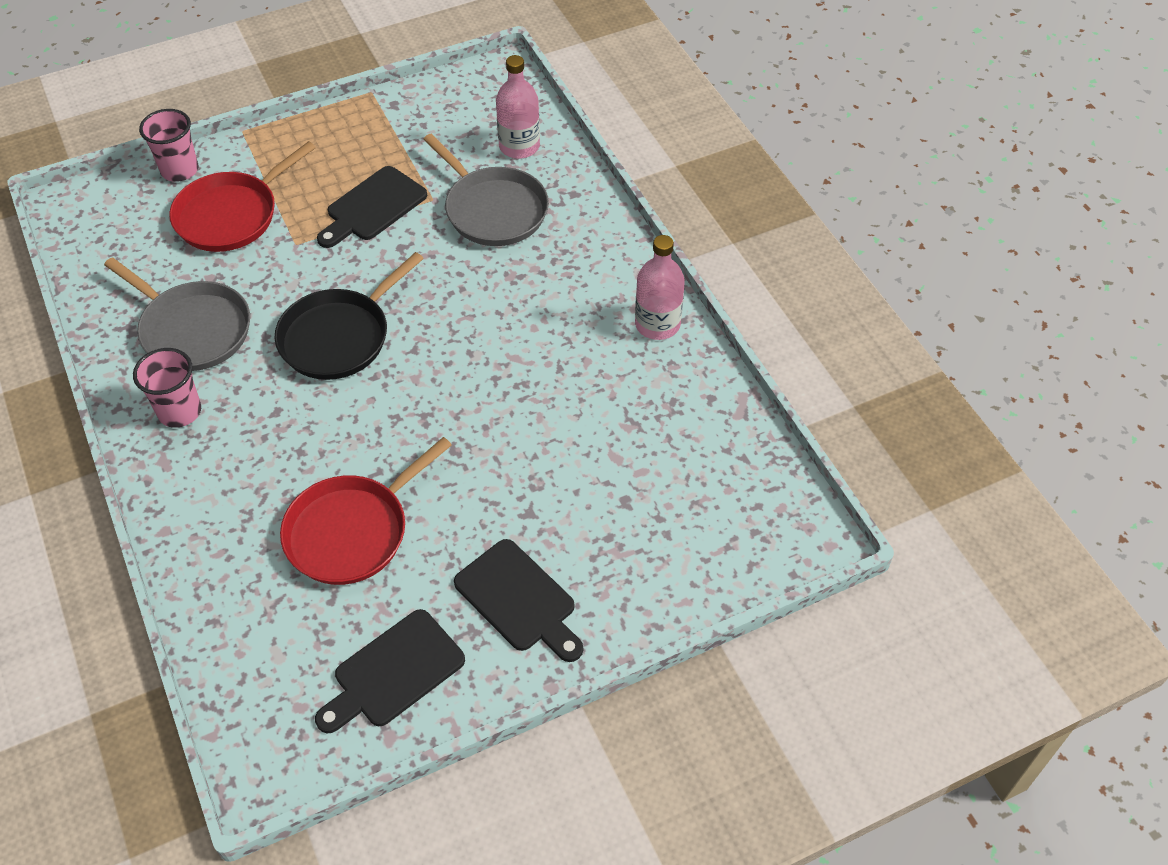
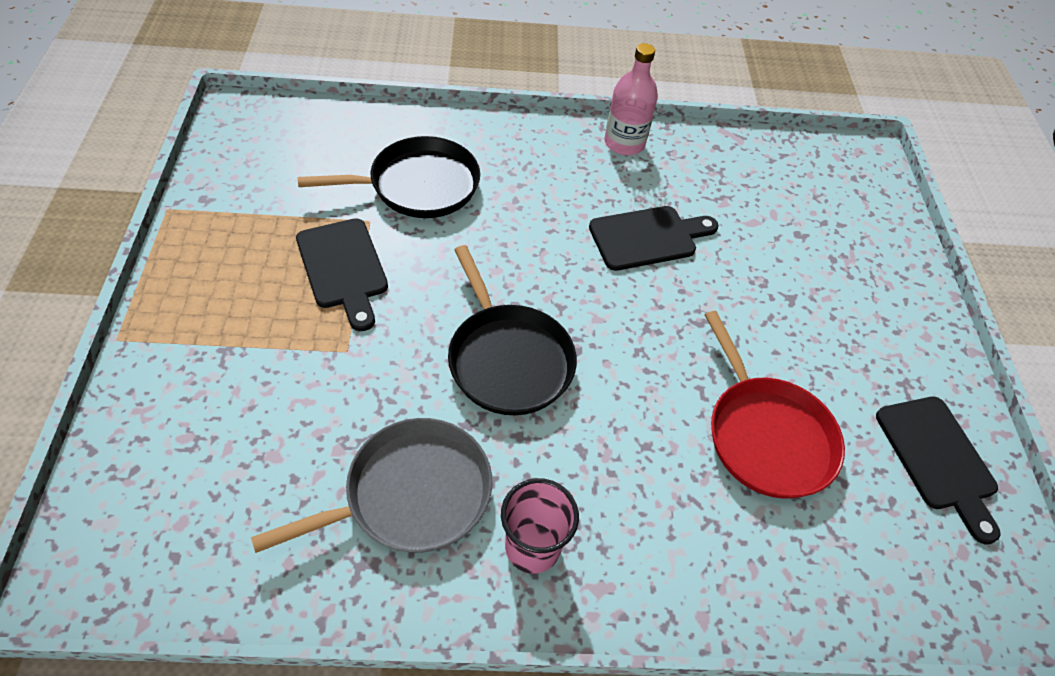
camera: 70 degrees left, 0 degrees up
pink cup [139,109,198,182] -> none
red pan [169,141,316,252] -> none
grey pan [423,133,549,246] -> black pan [297,136,480,218]
black cutting board [454,539,583,662] -> black cutting board moved to [589,206,719,271]
pink bottle [496,55,540,159] -> none

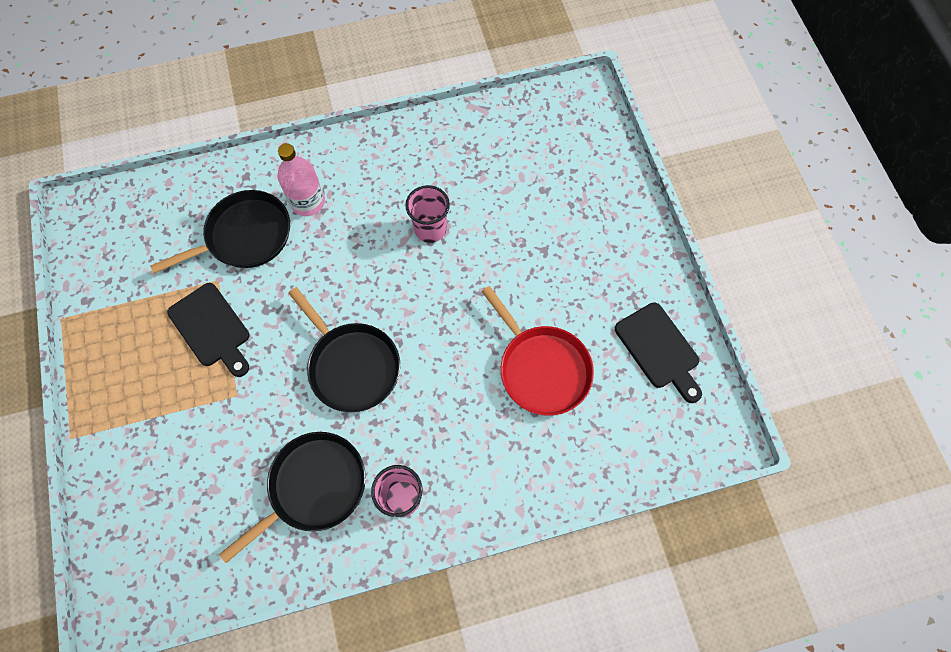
camera: 10 degrees left, 15 degrees up
grey pan [251,418,492,553] -> black pan [219,432,366,563]
black cutting board [589,206,719,271] -> pink cup [405,185,450,243]
pink bottle [605,43,658,155] -> pink bottle moved to [278,143,325,216]

